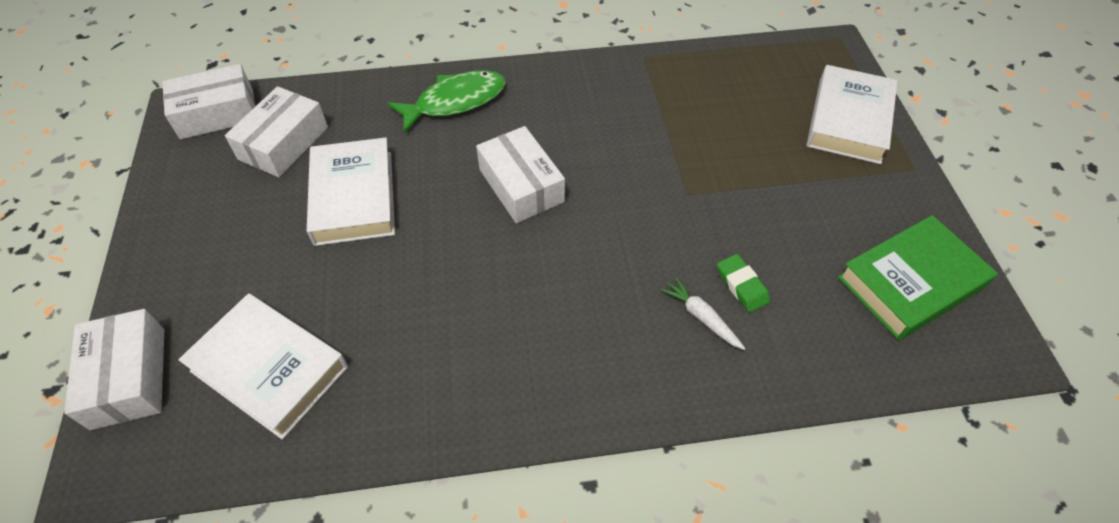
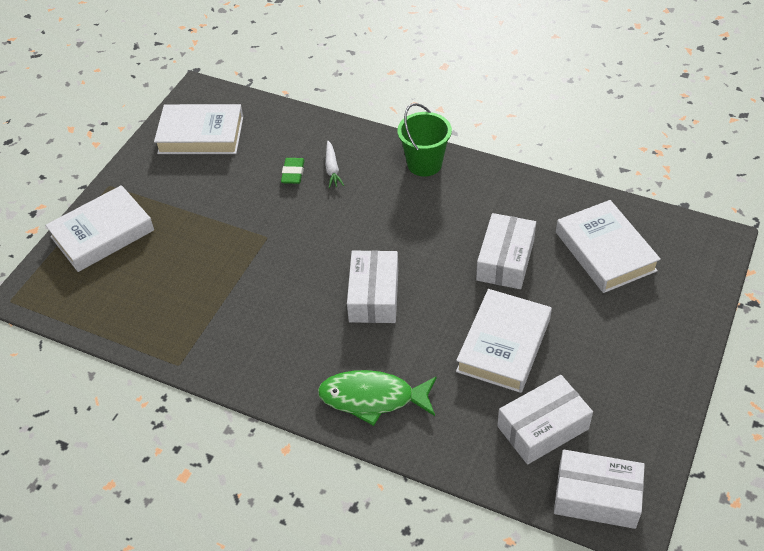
camera: 145 degrees left, 5 degrees down
white box [64,309,164,430] -> white box moved to [476,213,536,289]
green book [838,215,998,340] -> white book [154,104,243,154]
none -> green bucket [397,103,452,176]

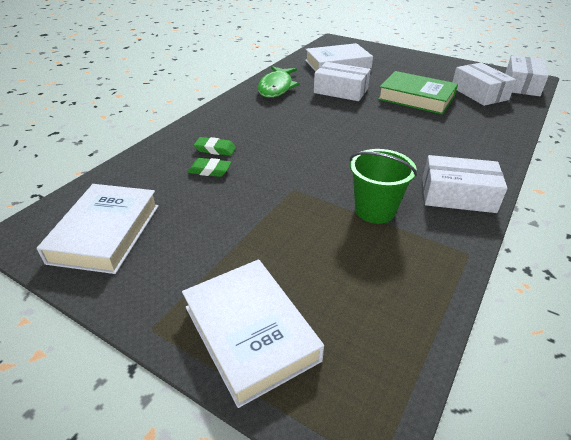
camera: 85 degrees left, 10 degrees down
green fish [318,370,437,426] -> green fish moved to [258,66,299,98]
white carrot [325,141,344,188] -> green eraser [194,137,236,156]
white box [347,250,398,323] -> white box moved to [422,155,508,213]
green bucket [397,103,452,176] -> green bucket moved to [350,149,417,224]
white book [456,289,552,393] -> green book [378,71,458,115]

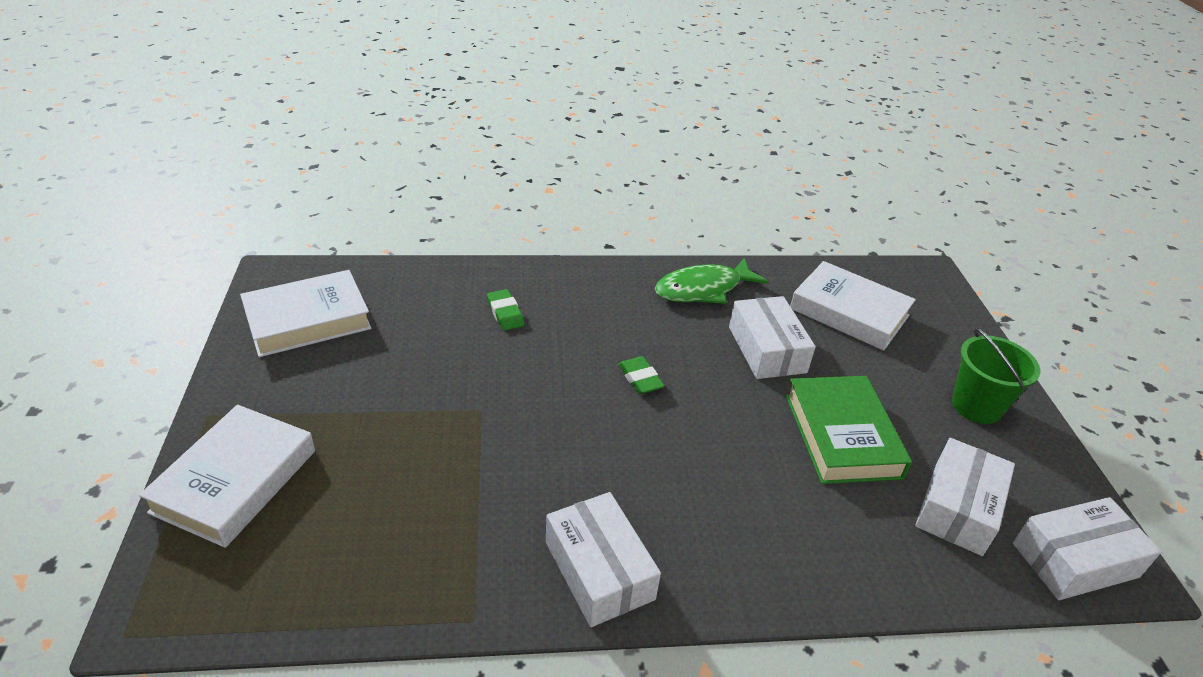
camera: 50 degrees right, 0 degrees up
green eraser [188,158,231,177] -> green eraser moved to [618,356,665,394]
green bucket [350,149,417,224] -> green bucket moved to [952,328,1041,424]

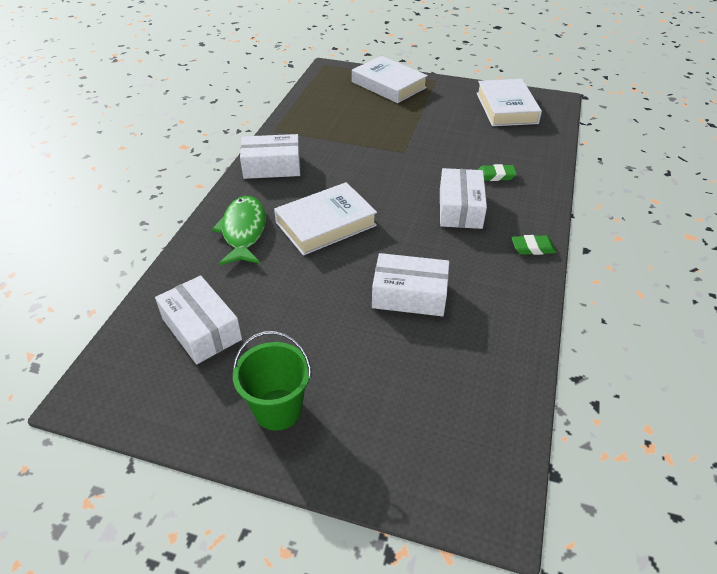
camera: 115 degrees right, 5 degrees up
green eraser [618,356,665,394] -> green eraser moved to [511,235,556,255]
green fish [655,257,768,304] -> green fish moved to [211,196,266,265]
green book [786,376,912,484] -> none
white book [790,261,916,351] -> white book moved to [274,182,377,256]
white box [1013,497,1162,600] -> white box moved to [440,168,487,229]

